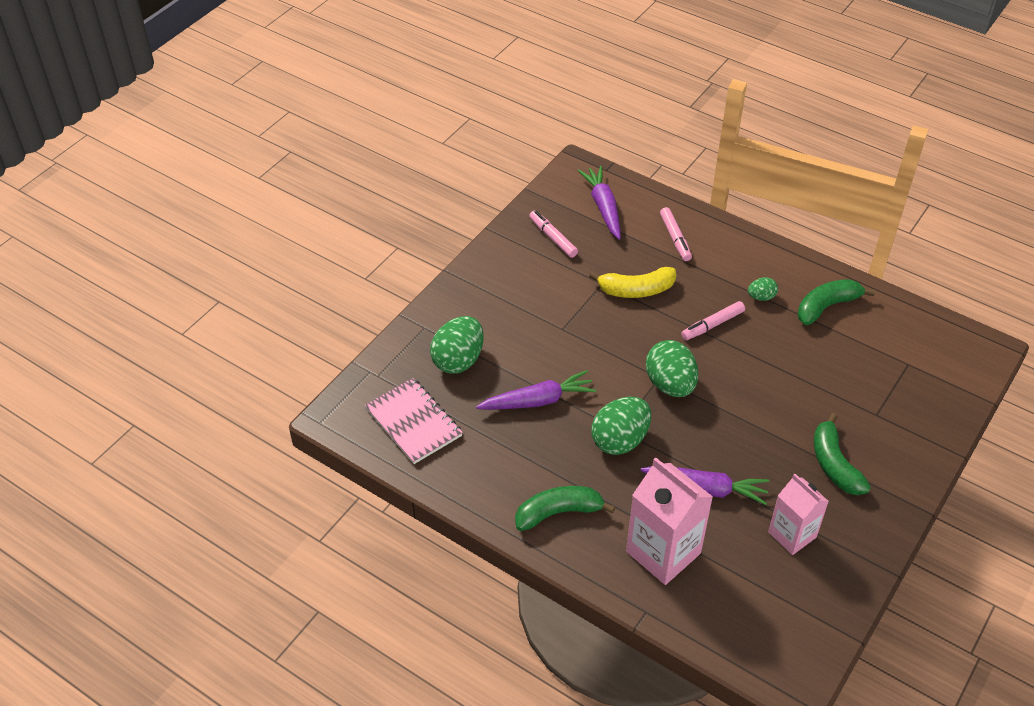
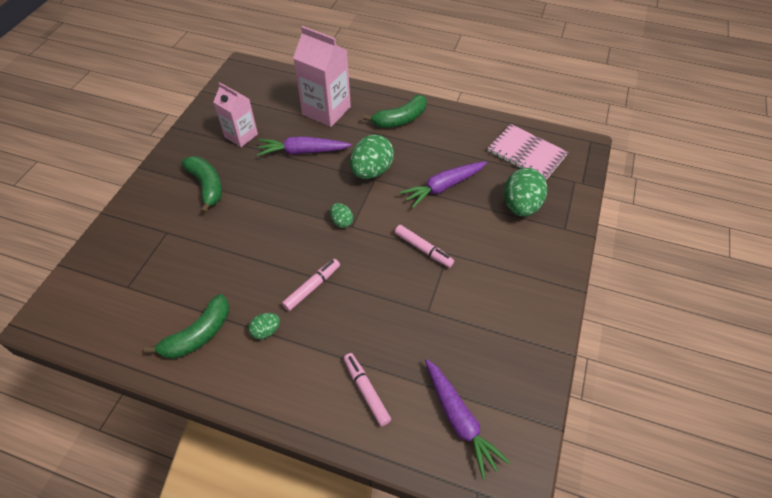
camera: 165 degrees right, 5 degrees up
pink marker [529,210,578,258] -> pink marker moved to [395,225,454,268]
yellow banana [589,267,676,298] -> none
green egg [646,340,699,397] -> green egg [330,203,353,228], size x0.50

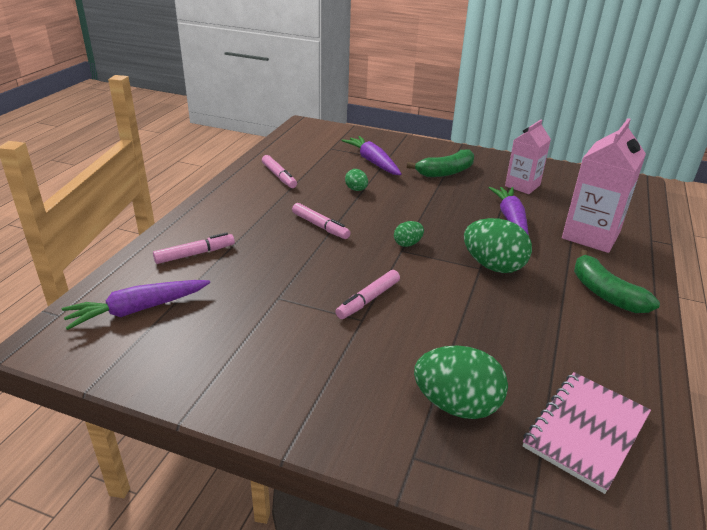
camera: 90 degrees right, 20 degrees down
green banana [144,294,229,359] -> pink marker [262,155,297,188]
green egg [248,313,280,339] -> green egg moved to [345,169,368,191]
purple carrot [400,161,487,208] -> purple carrot moved to [341,136,402,175]

